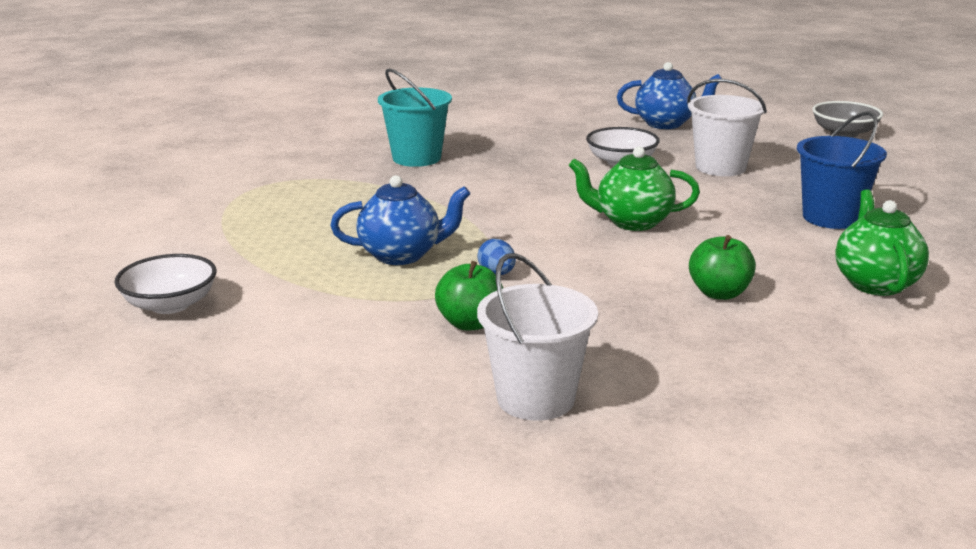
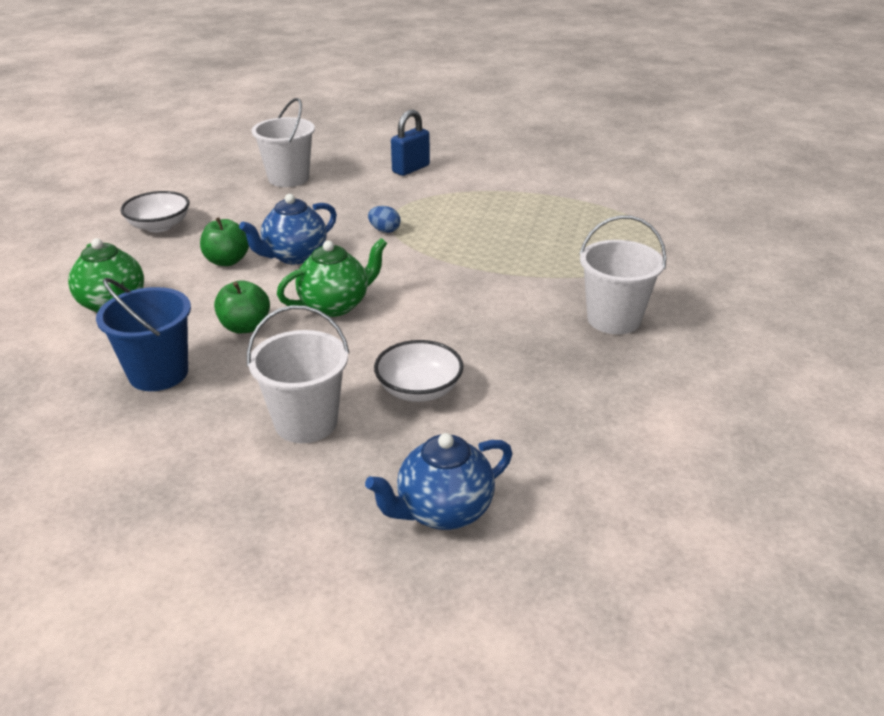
camera: 145 degrees right, 10 degrees up
white bowl [114,254,216,314] -> white bowl moved to [120,191,189,232]
blue teapot [330,175,470,265] -> blue teapot moved to [239,194,337,264]
turquoise bucket [378,68,452,167] -> white bucket [579,215,666,334]
green apple [435,261,503,331] -> green apple moved to [214,280,270,333]
grey bowl [812,101,883,138] -> none
none -> blue padlock [391,110,430,176]

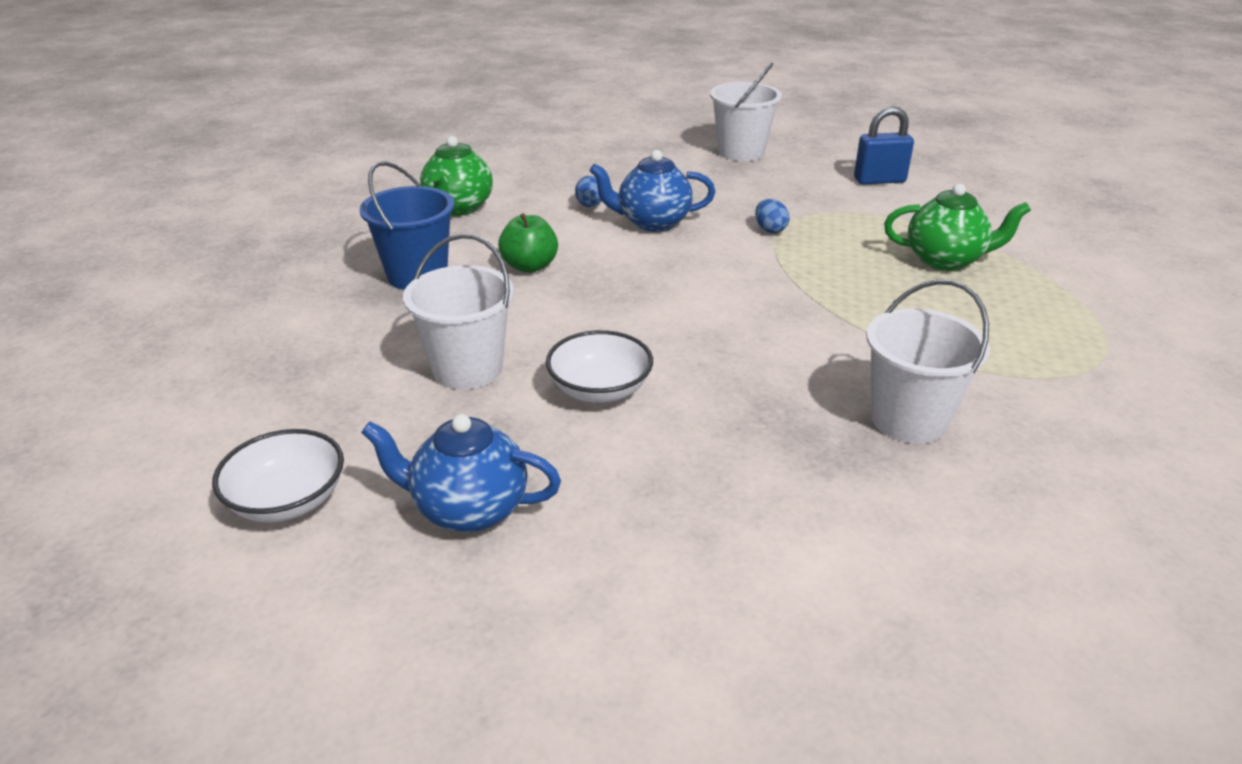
camera: 40 degrees right, 0 degrees up
white bowl [120,191,189,232] -> white bowl moved to [212,429,344,522]
green apple [200,217,249,266] -> blue egg [575,176,601,207]
green teapot [277,238,387,317] -> green teapot moved to [884,184,1031,271]

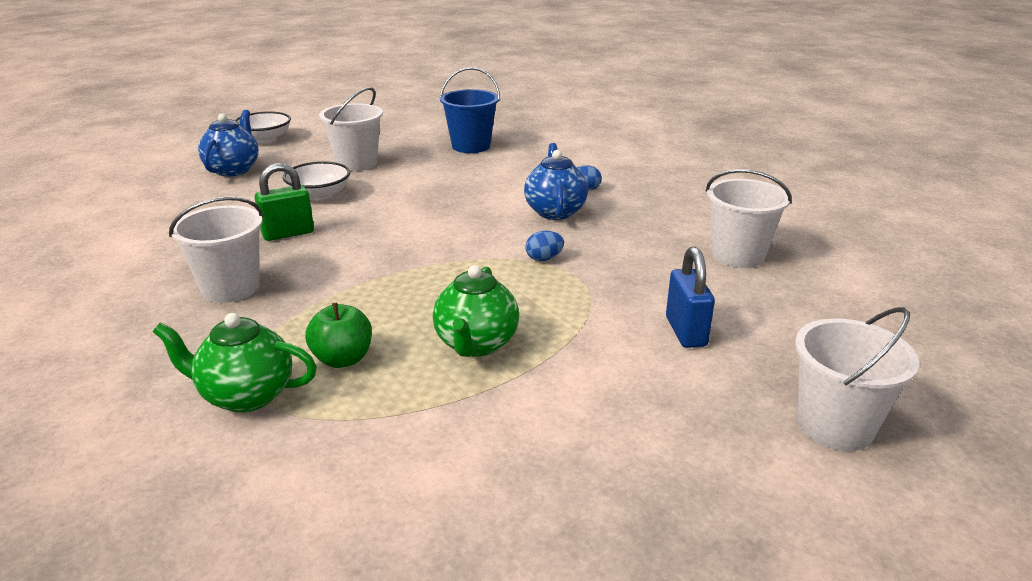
camera: 90 degrees right, 5 degrees down
green teapot [420,136,493,216] -> green teapot moved to [153,313,317,413]
green apple [498,213,558,273] -> green apple moved to [305,303,372,368]
none -> green padlock [255,163,314,241]
none -> white bucket [795,307,919,451]

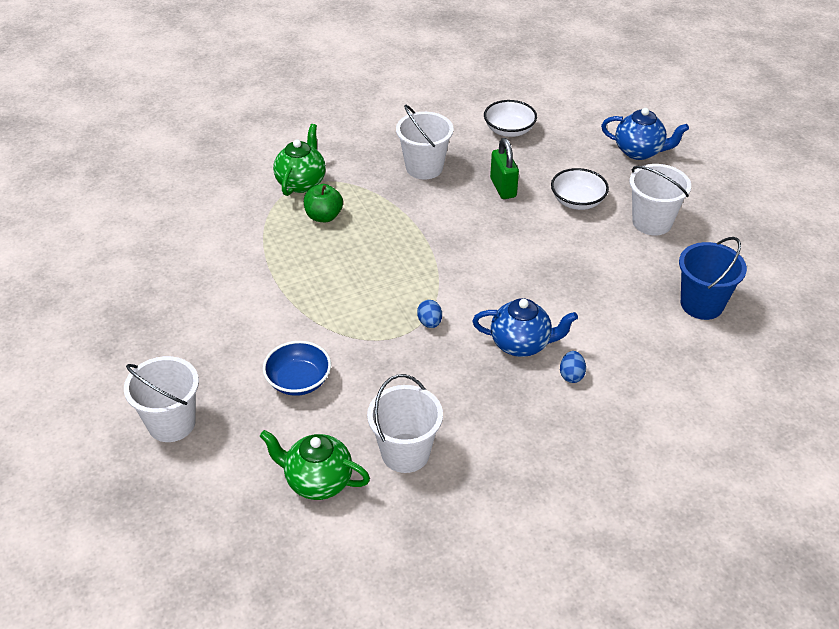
camera: 100 degrees right, 15 degrees up
white bowl [235,111,291,143] -> white bowl moved to [484,100,537,137]
green teapot [433,265,519,357] -> green teapot moved to [260,430,370,500]
blue padlock [666,247,715,348] -> blue bowl [263,341,331,396]

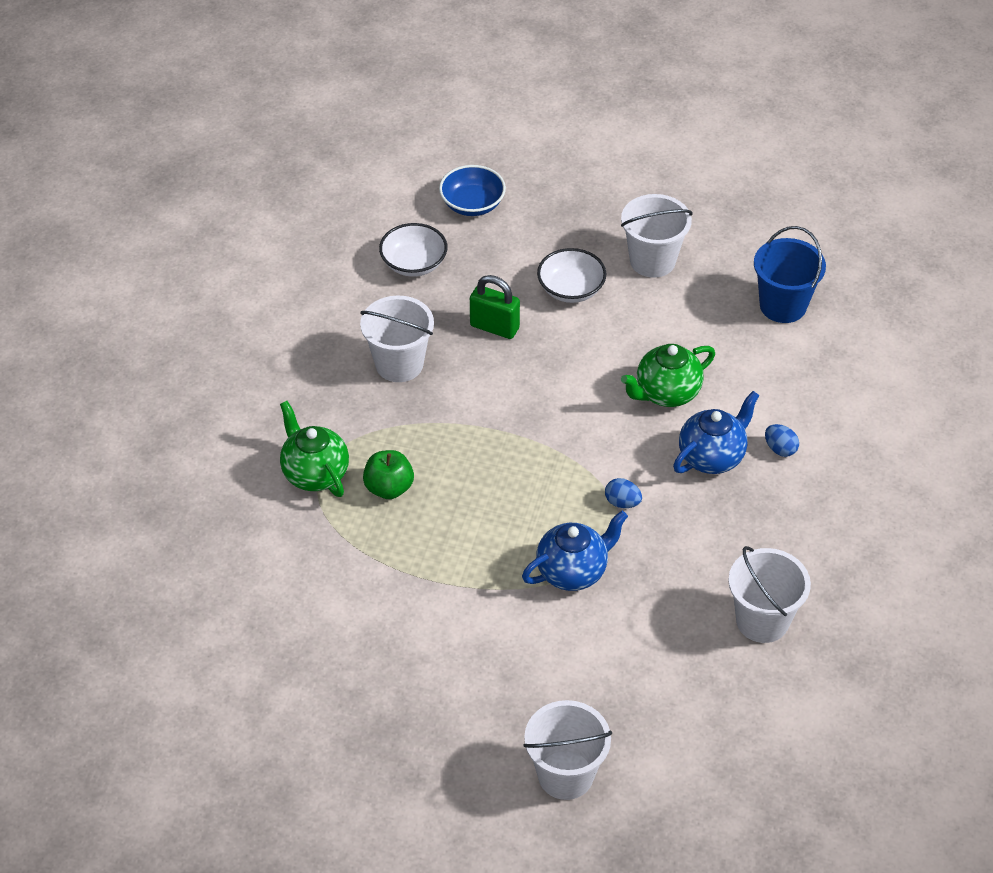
camera: 50 degrees left, 5 degrees up
green teapot [260,430,370,500] -> green teapot moved to [621,344,715,407]
blue bowl [263,341,331,396] -> blue bowl moved to [439,165,506,216]
blue teapot [601,108,689,160] -> blue teapot moved to [522,511,628,591]

